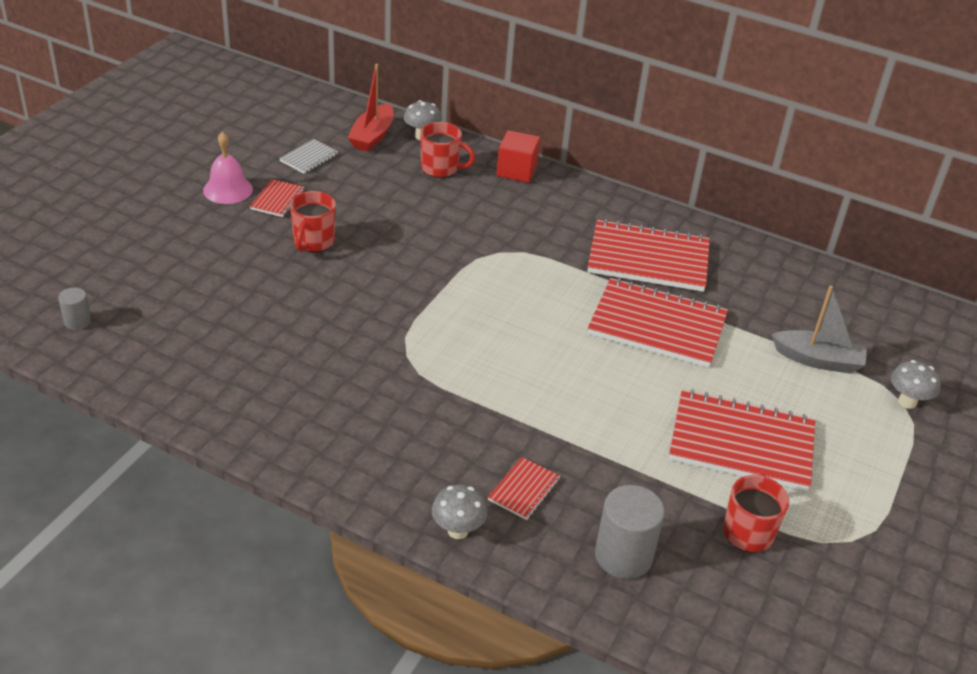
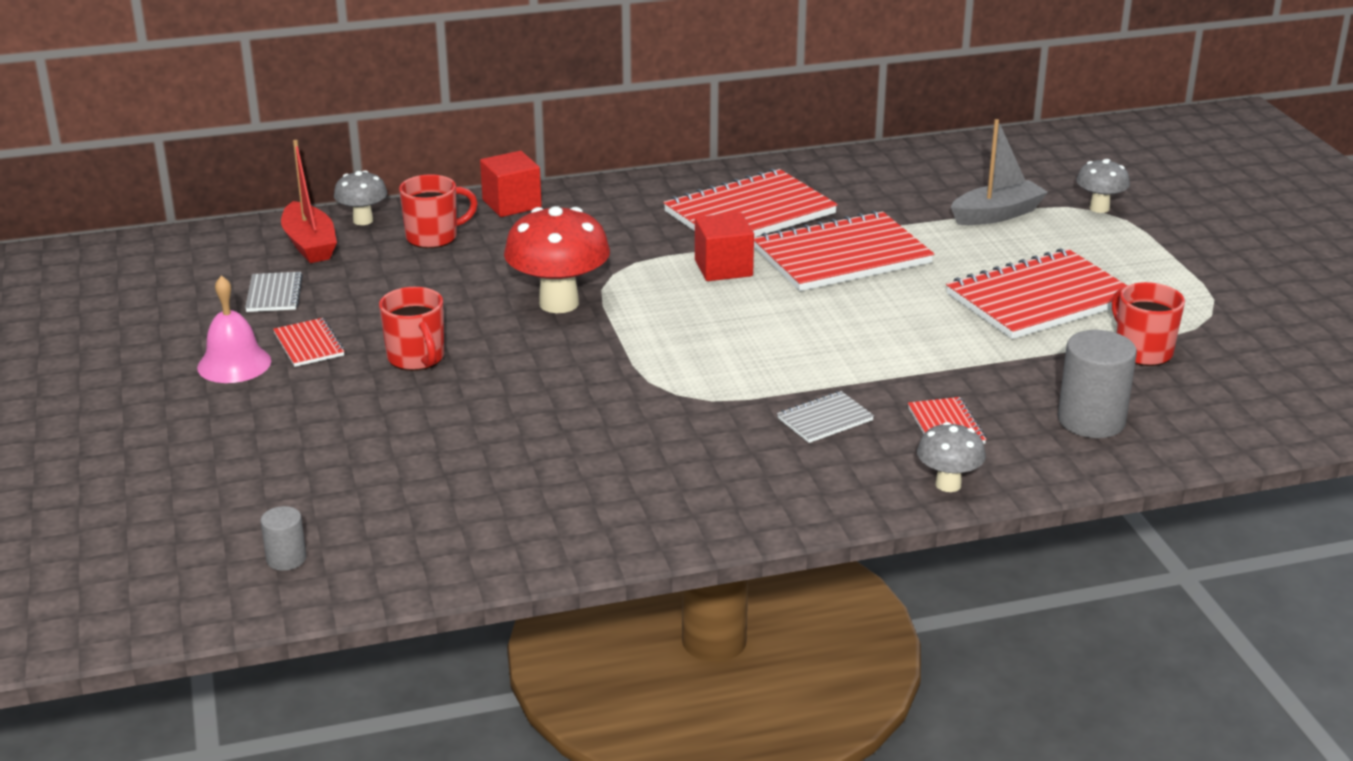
camera: 40 degrees left, 10 degrees down
none -> red mushroom [504,206,610,313]
none -> red cube [695,212,754,281]
none -> grey notebook [777,391,874,443]

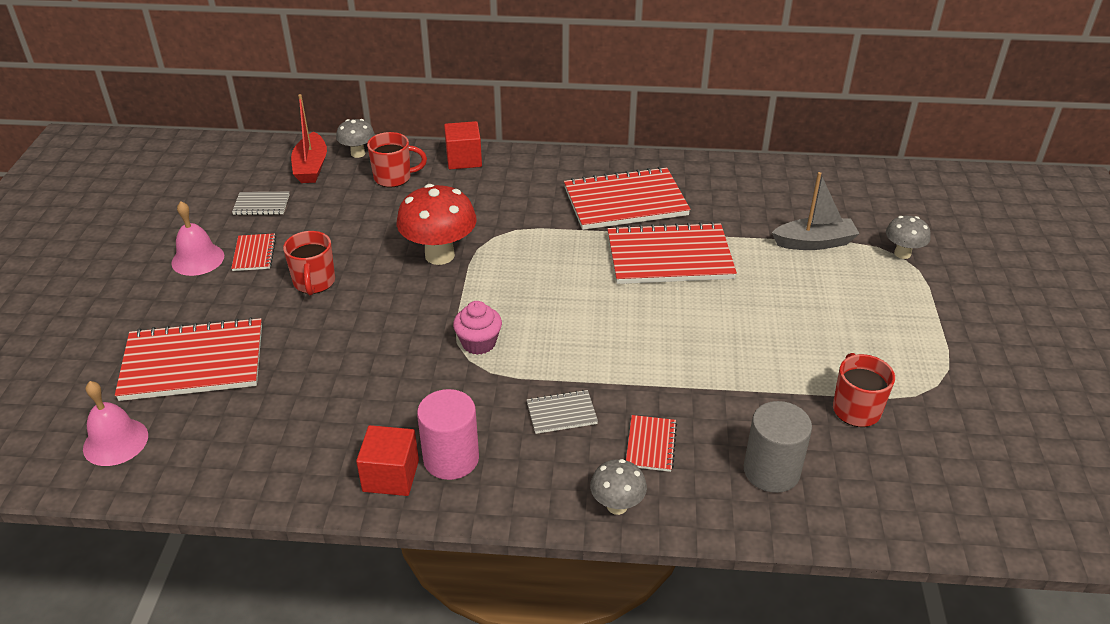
camera: 20 degrees right, 10 degrees up
grey notebook [245,272,303,312] -> grey notebook turned 75 degrees clockwise [232,192,290,215]
grey cylinder [260,506,307,571] -> pink bell [83,381,148,466]
red cube [695,212,754,281] -> red cube moved to [356,425,419,496]
red notebook [946,248,1128,339] -> red notebook moved to [115,317,262,401]
none -> pink cylinder [417,389,479,480]
none -> pink cupcake [453,301,502,355]

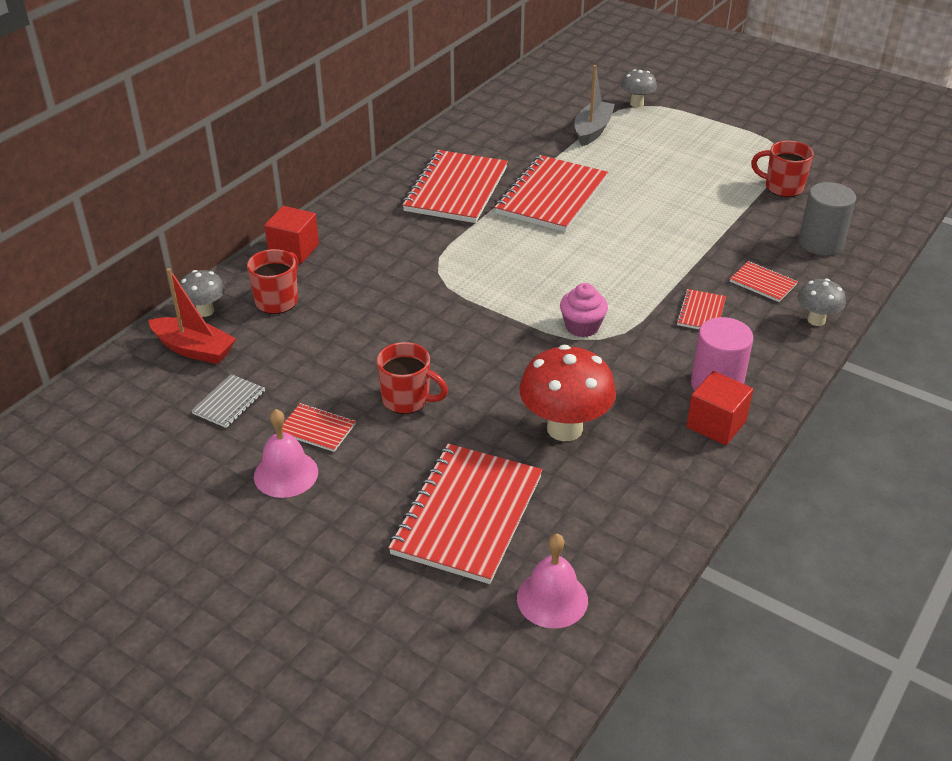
camera: 60 degrees left, 0 degrees up
red mushroom [397,184,477,265] -> red mushroom moved to [519,345,616,441]
grey notebook [527,390,598,434] -> red notebook [676,289,726,329]

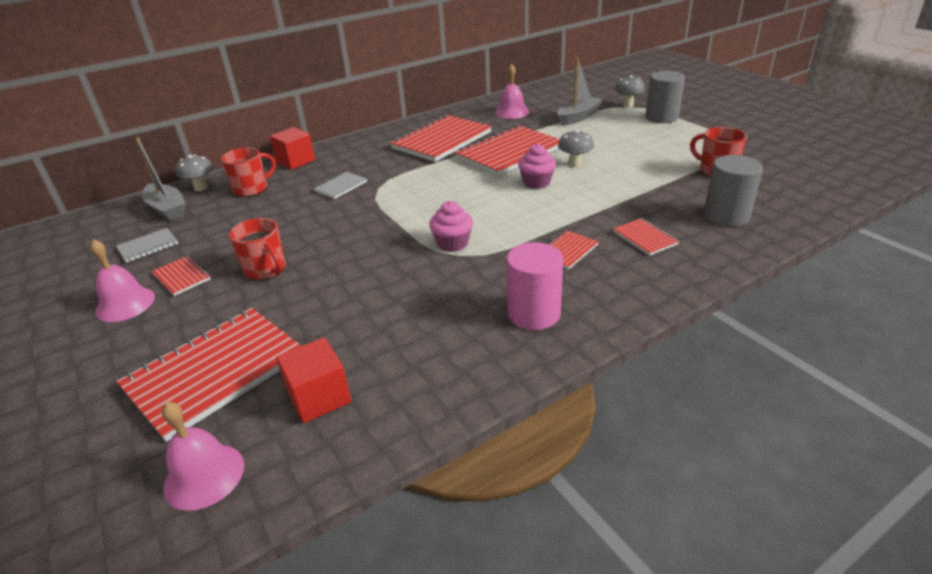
camera: 25 degrees right, 5 degrees down
red boat [148,268,236,364] -> grey boat [136,137,186,221]
red mushroom [519,345,616,441] -> none
red cube [686,371,753,445] -> red cube moved to [276,338,351,423]
grey mushroom [798,279,846,326] -> grey mushroom moved to [558,130,594,167]
none -> grey notebook [314,172,367,199]
none -> pink bell [495,64,529,119]
none -> pink cupcake [518,144,556,189]
none -> grey cylinder [645,71,685,123]

